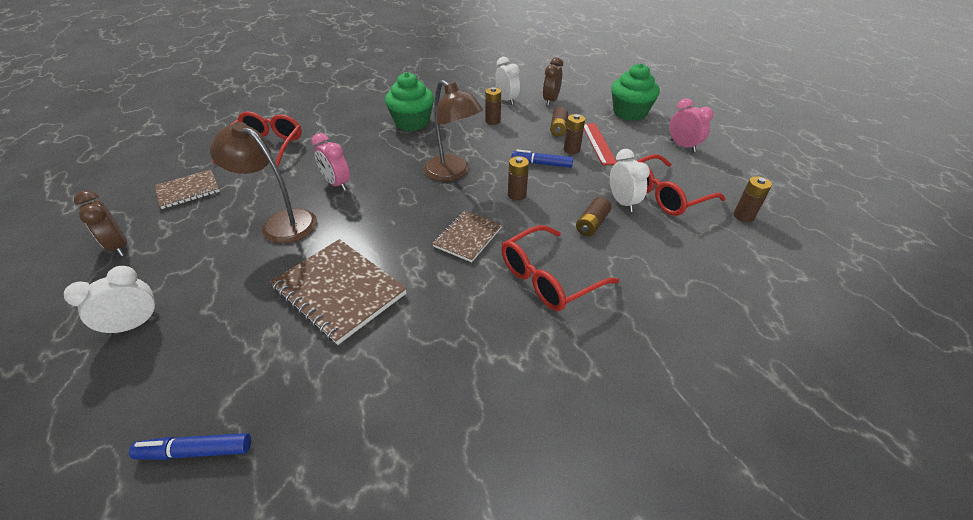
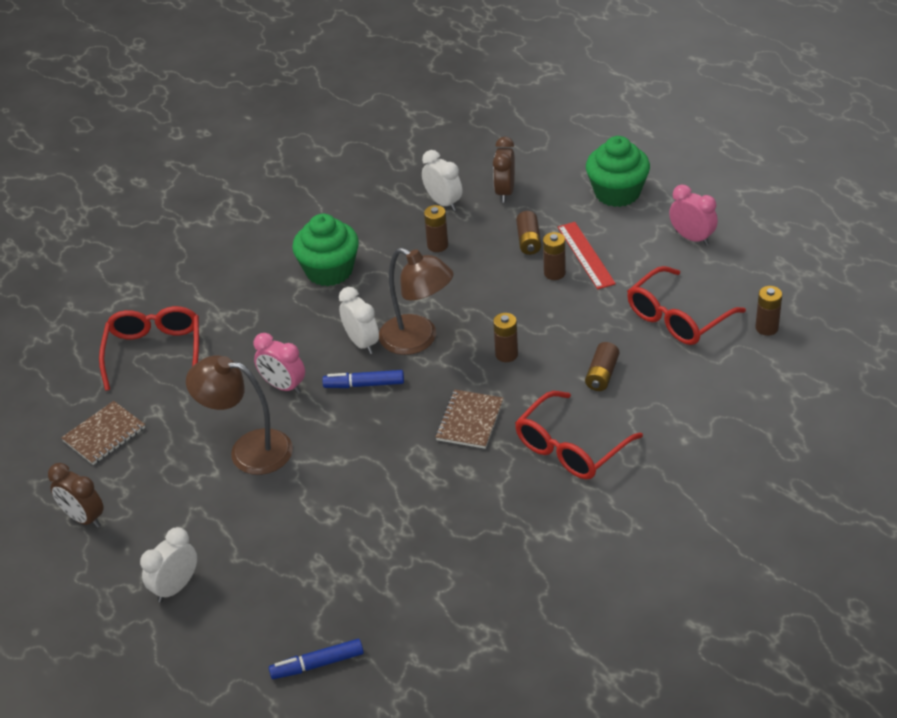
camera: 10 degrees left, 0 degrees up
brown notebook [270,239,407,345] -> none
blue marker [511,149,573,168] -> blue marker moved to [322,370,404,388]
white clock [610,149,650,212] -> white clock moved to [339,287,379,354]

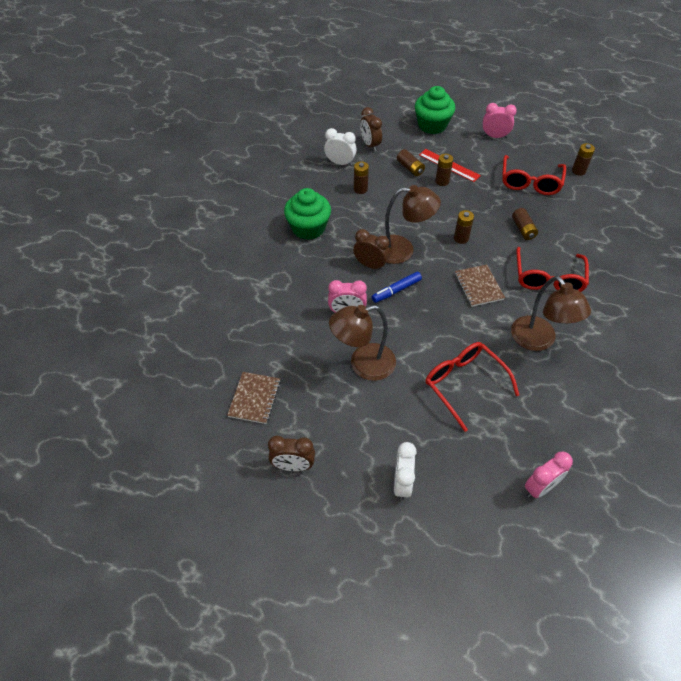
camera: 35 degrees left, 10 degrees up
red glasses [99,306,199,391] -> red glasses moved to [425,342,519,432]
blue marker [269,639,364,679] -> pink clock [525,451,573,498]
white clock [339,287,379,354] -> brown clock [353,229,390,270]
none -> brown lamp [511,276,591,351]

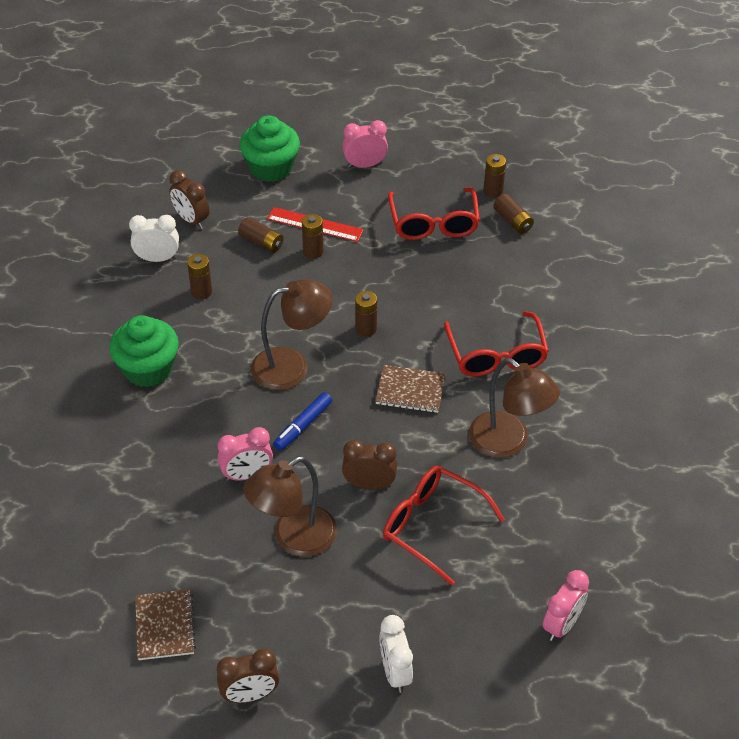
camera: 20 degrees left, 5 degrees down
brown clock [353,229,390,270] -> brown clock moved to [342,440,397,490]
brown notebook [455,265,505,307] -> brown notebook turned 45 degrees counterclockwise [375,365,446,413]
brown battery [512,208,538,240] -> brown battery moved to [493,194,534,234]

